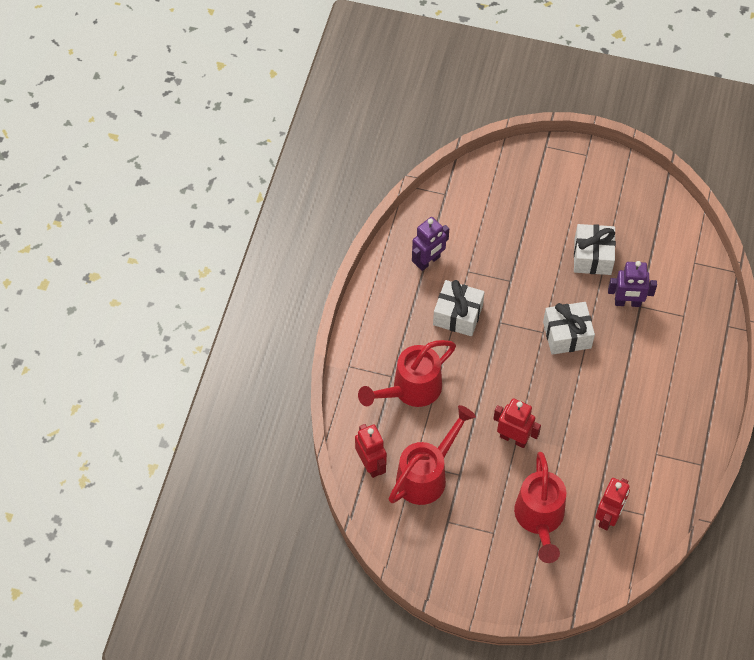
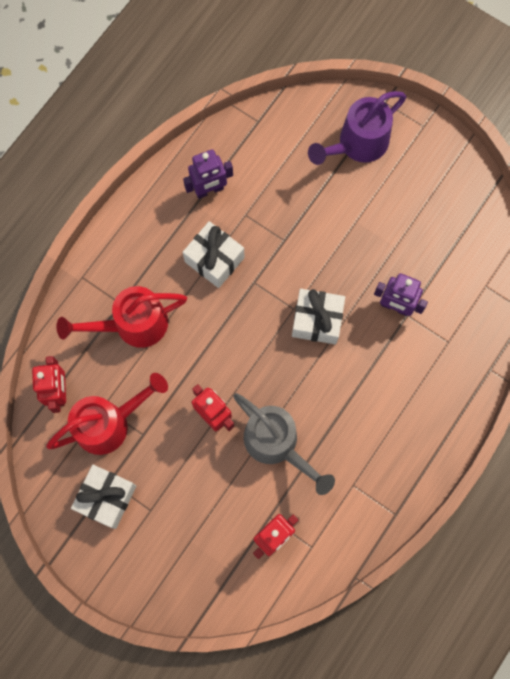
camera: 20 degrees right, 15 degrees up
red watering can [514,452,566,563] -> none
white gift [574,224,616,275] -> white gift moved to [71,465,136,529]
none -> grey watering can [233,393,335,495]
none -> purple watering can [308,91,406,165]

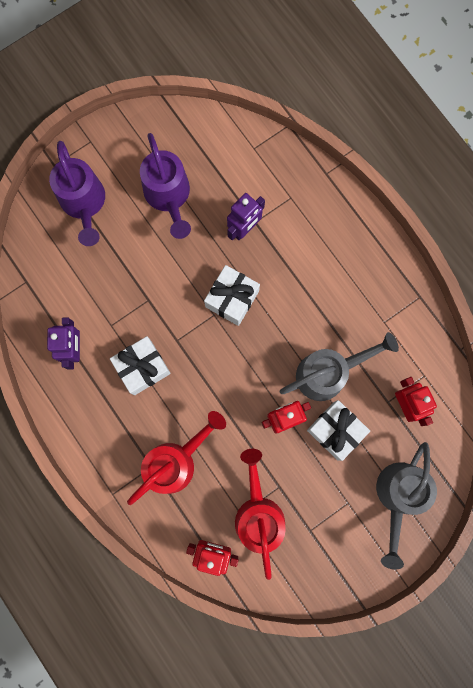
camera: 70 degrees left, 5 degrees up
red watering can [56,286,187,348] -> red watering can turned 135 degrees counterclockwise [127,411,226,505]
white gift [71,465,136,529] -> white gift moved to [307,400,370,461]
none -> purple watering can [140,133,191,239]
none -> grey watering can [376,442,437,570]

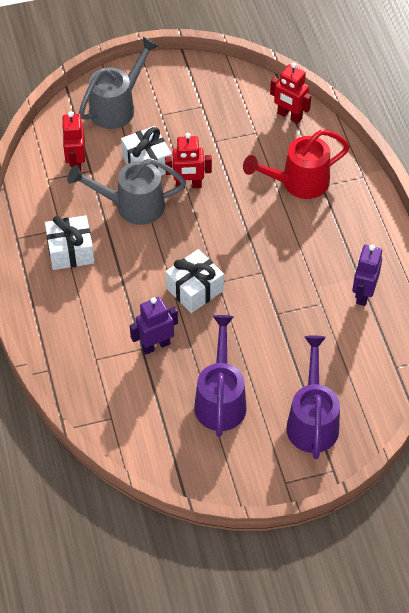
camera: 160 degrees left, 25 degrees down
white gift [110,336,171,395] -> white gift moved to [45,215,95,270]
red watering can [235,449,286,580] -> none

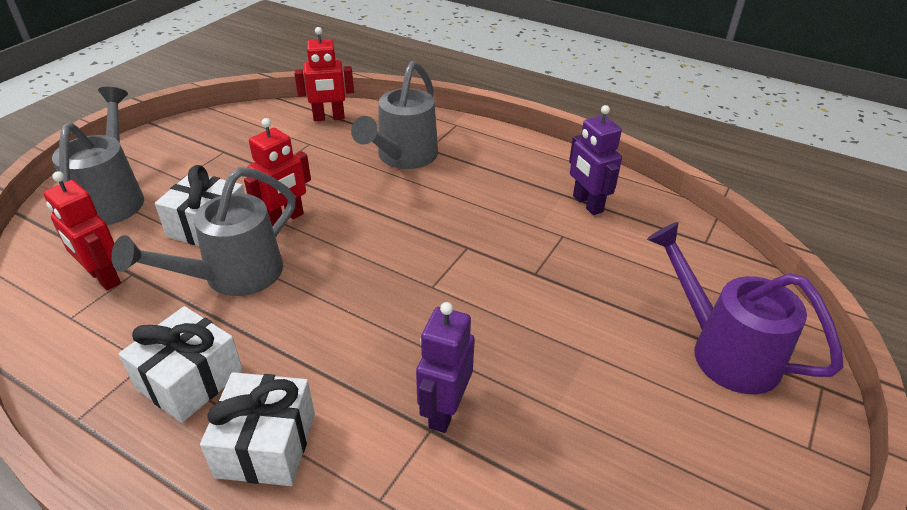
camera: 45 degrees left, 15 degrees down
white gift [165,249,224,313] -> white gift moved to [200,372,315,486]
purple watering can [194,315,247,437] -> none
red watering can [243,129,350,199] -> grey watering can [351,61,438,169]

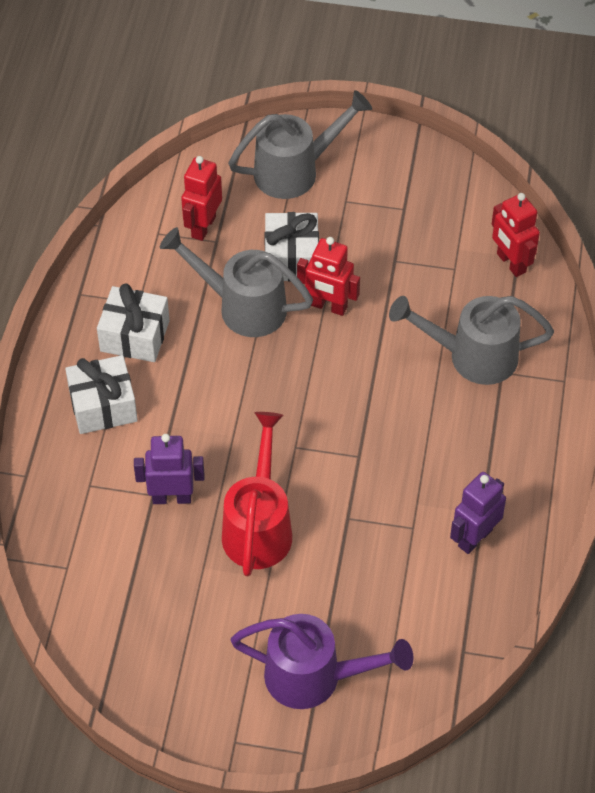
camera: 70 degrees right, 15 degrees up
purple watering can [647,222,844,394] -> purple watering can turned 75 degrees clockwise [230,614,414,709]
none -> red watering can [222,412,292,576]

